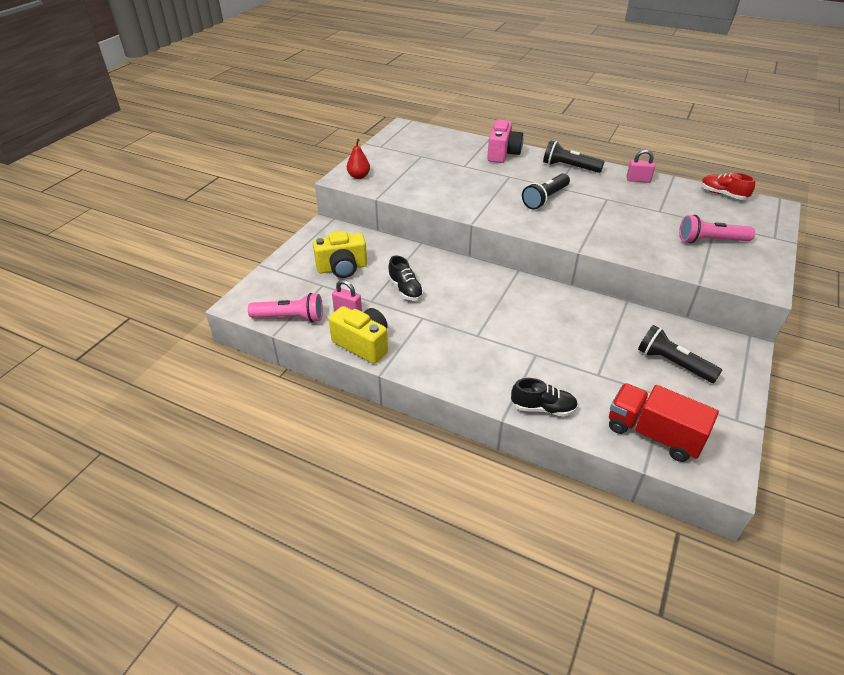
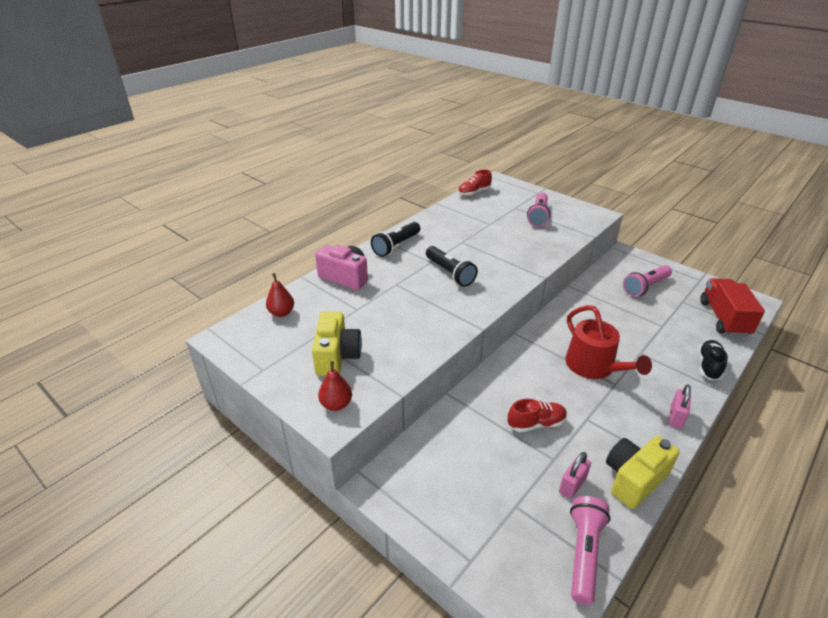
camera: 75 degrees left, 5 degrees down
yellow camera [313,231,367,278] -> yellow camera moved to [312,312,362,376]
black shoe [388,255,424,301] -> red shoe [508,399,567,432]
red truck [609,383,719,462] -> red truck turned 135 degrees clockwise [700,278,765,336]
pink padlock [626,150,655,183] -> pink padlock moved to [669,384,691,428]
black flashlight [638,325,722,383] -> pink flashlight [623,265,672,297]
none -> red pear [266,273,294,317]
none -> red watering can [565,305,652,379]

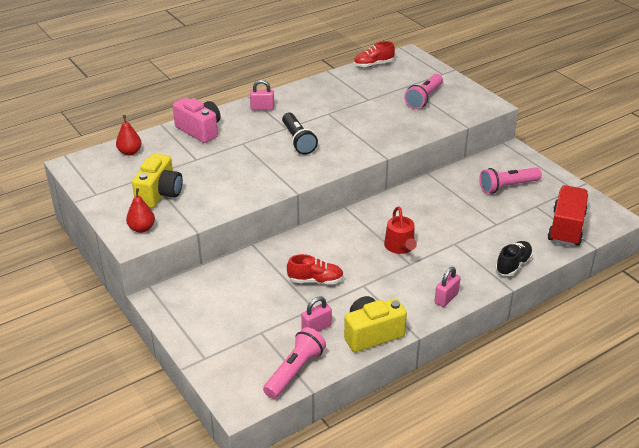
camera: 15 degrees right, 0 degrees up
black flashlight [371,222,420,257] -> pink padlock [250,80,274,110]
red watering can [565,305,652,379] -> red watering can [384,206,417,254], size x0.66

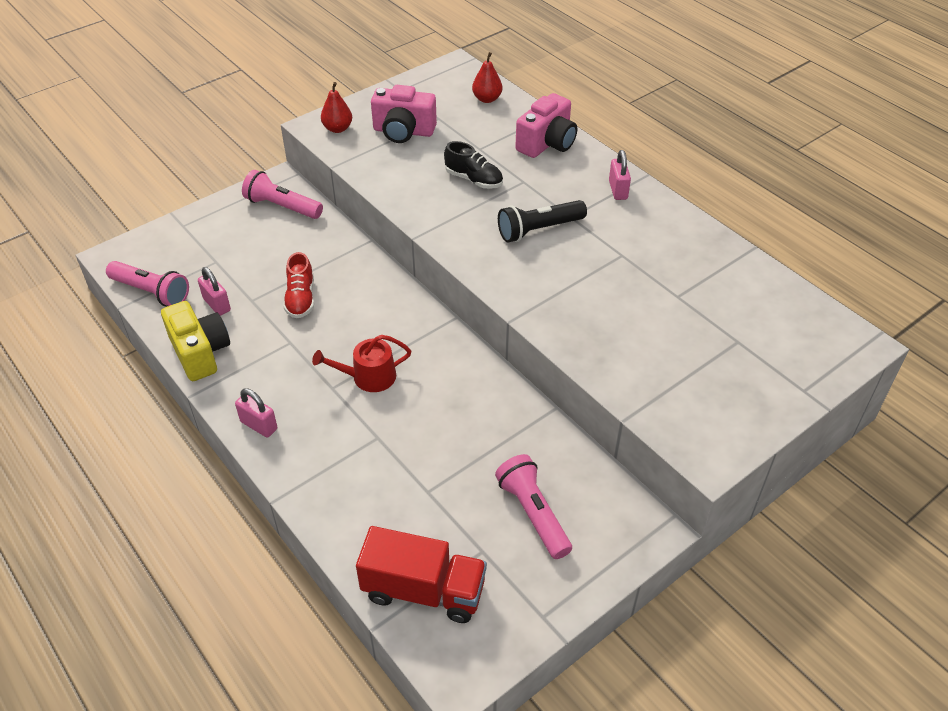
camera: 85 degrees right, 10 degrees up
yellow camera [132,153,183,208] -> pink camera [371,85,437,143]
red shoe [354,41,395,68] -> none
pink flashlight [404,74,443,109] -> pink flashlight moved to [242,170,323,219]
black shoe [495,241,533,276] -> black shoe moved to [444,141,503,189]

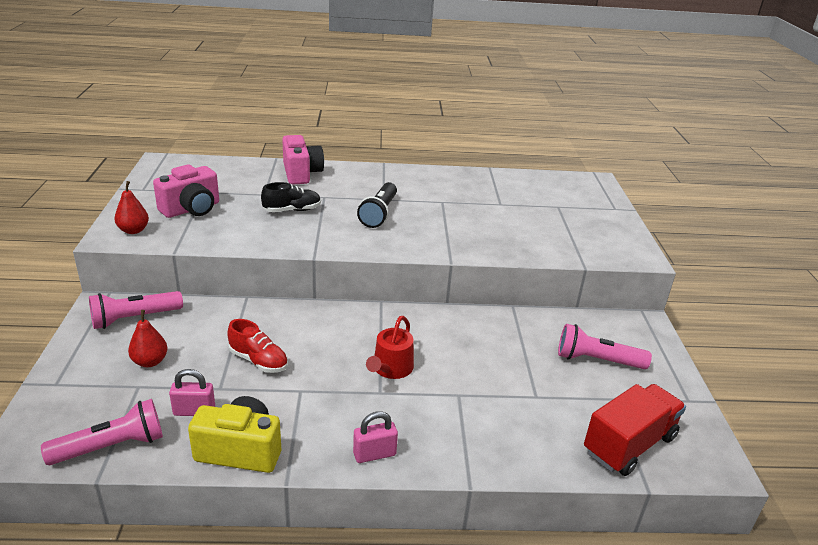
camera: 55 degrees left, 15 degrees down
red pear [472,52,502,103] -> red pear moved to [128,310,168,367]
pink padlock [609,150,631,200] -> none

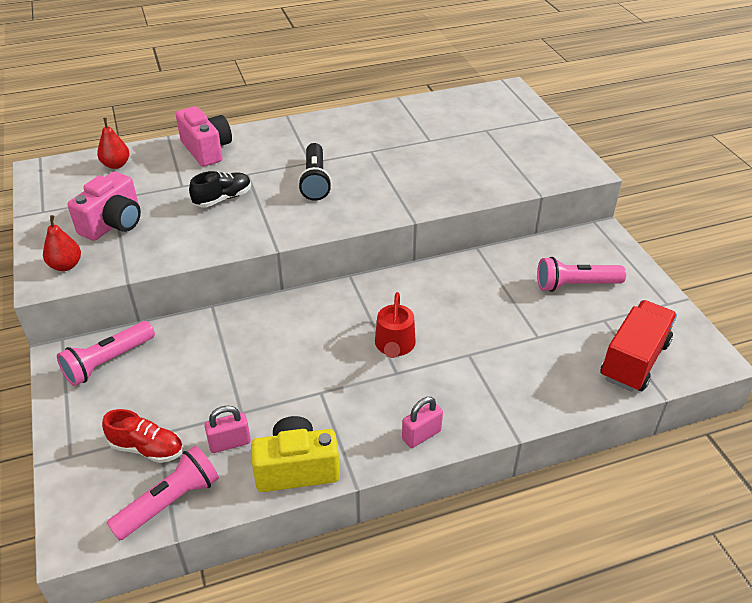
camera: 15 degrees left, 10 degrees up
red pear [128,310,168,367] -> red pear moved to [97,118,129,169]
red shoe [227,319,288,373] -> red shoe moved to [102,409,183,463]

